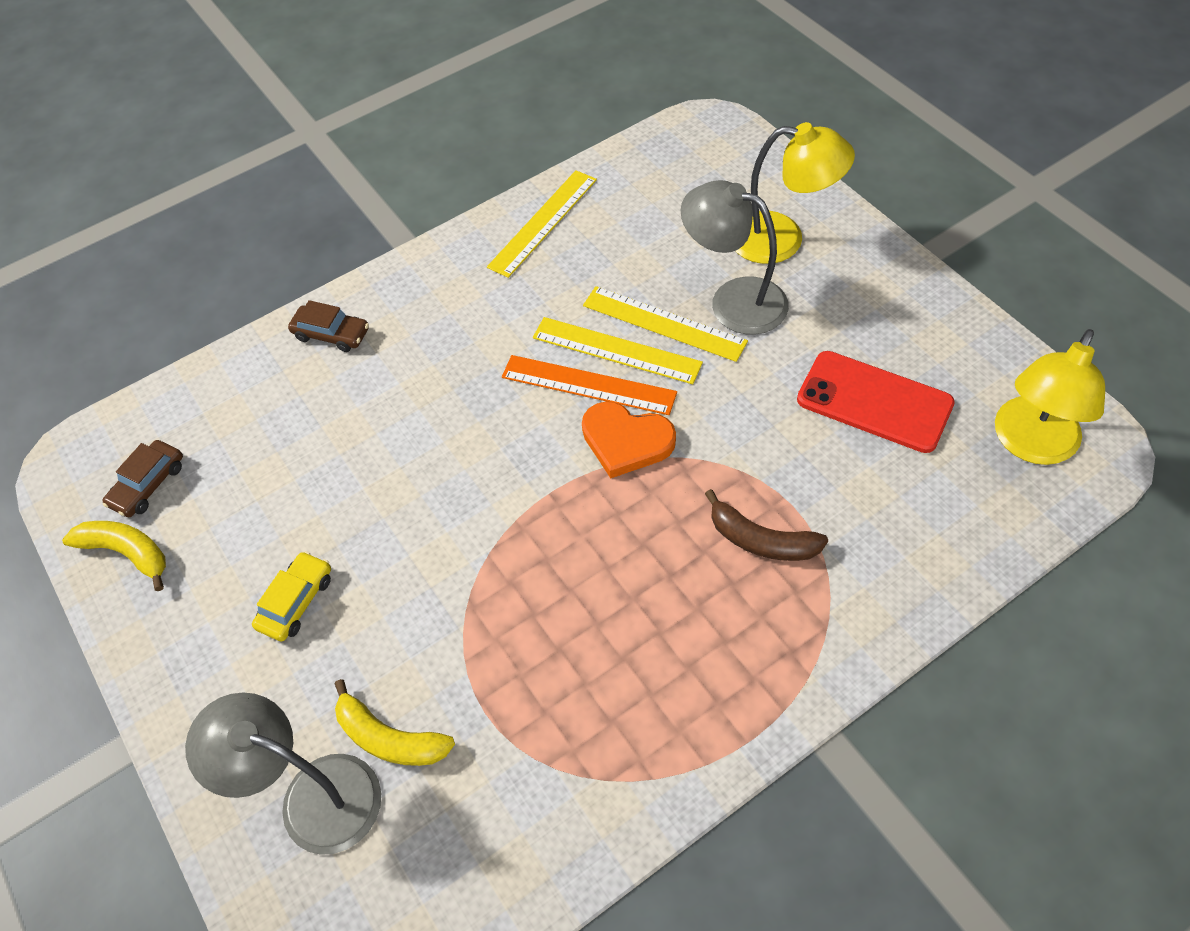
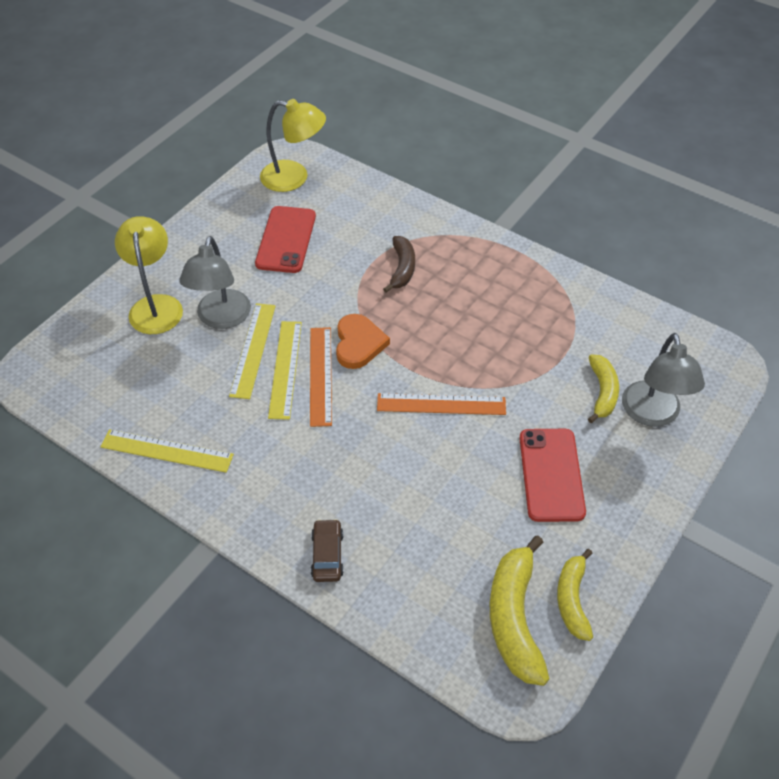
camera: 115 degrees left, 5 degrees down
brown car [102,440,183,517] -> yellow banana [490,535,549,686]
yellow car [252,551,331,641] -> red phone [519,429,586,522]
none -> orange ruler [377,393,506,415]

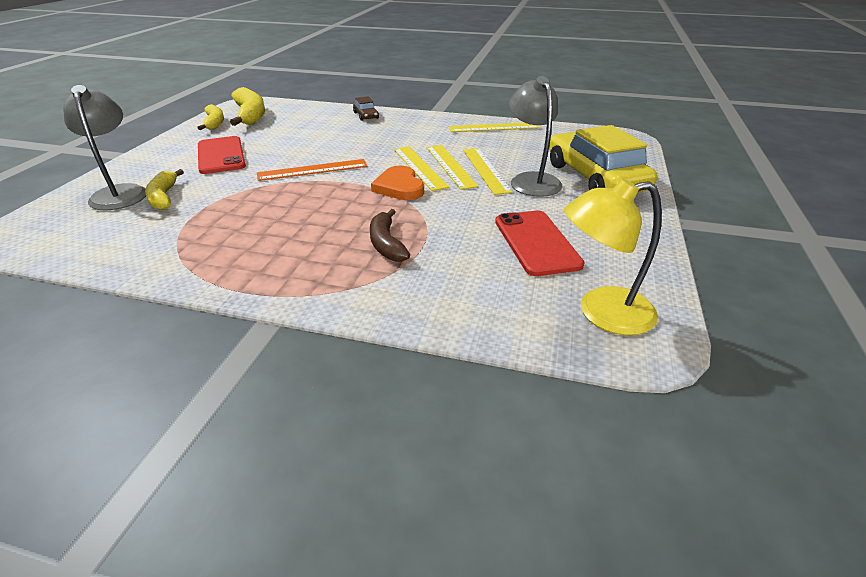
camera: 160 degrees right, 15 degrees down
yellow lamp [115,216,183,334] -> yellow car [549,125,657,192]
orange ruler [310,327,332,427] -> yellow ruler [394,147,449,191]

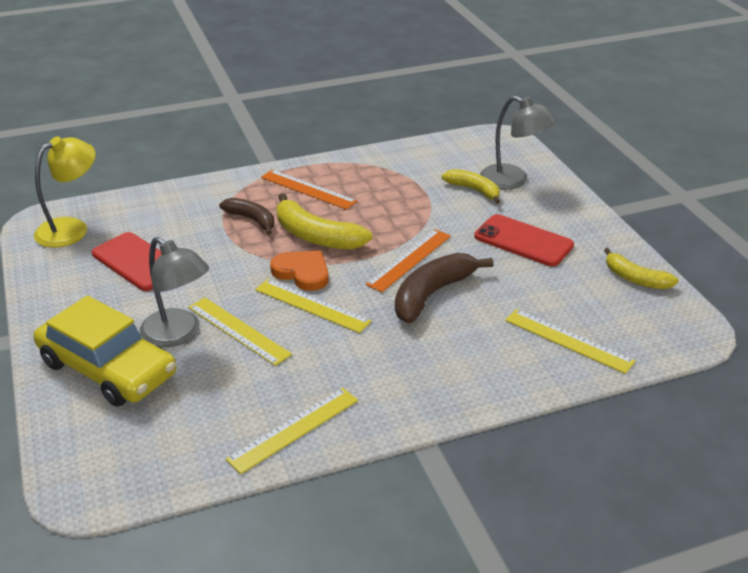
camera: 145 degrees right, 0 degrees up
yellow banana [230,87,265,126] -> yellow banana moved to [277,193,373,250]
brown car [353,96,379,121] -> none
yellow ruler [426,145,479,190] -> yellow ruler moved to [505,309,636,374]
none -> orange ruler [261,170,357,210]
none -> brown banana [395,253,493,323]

